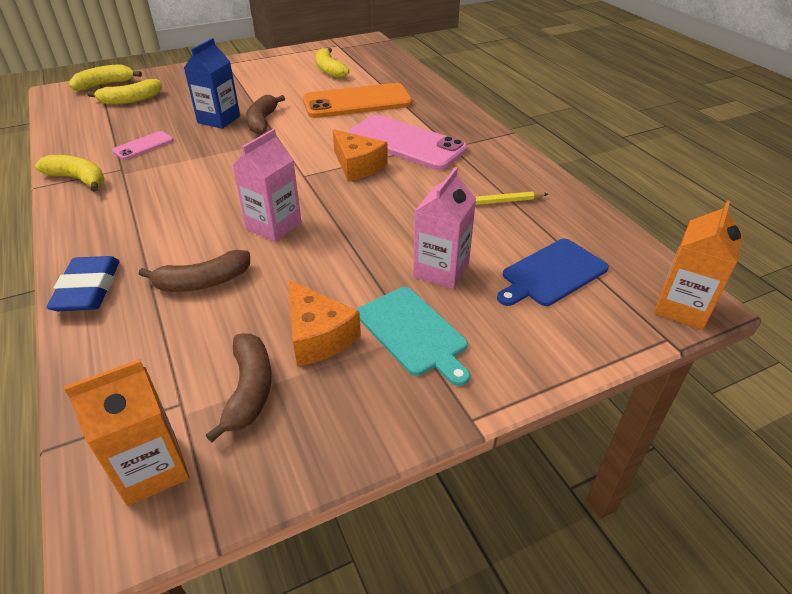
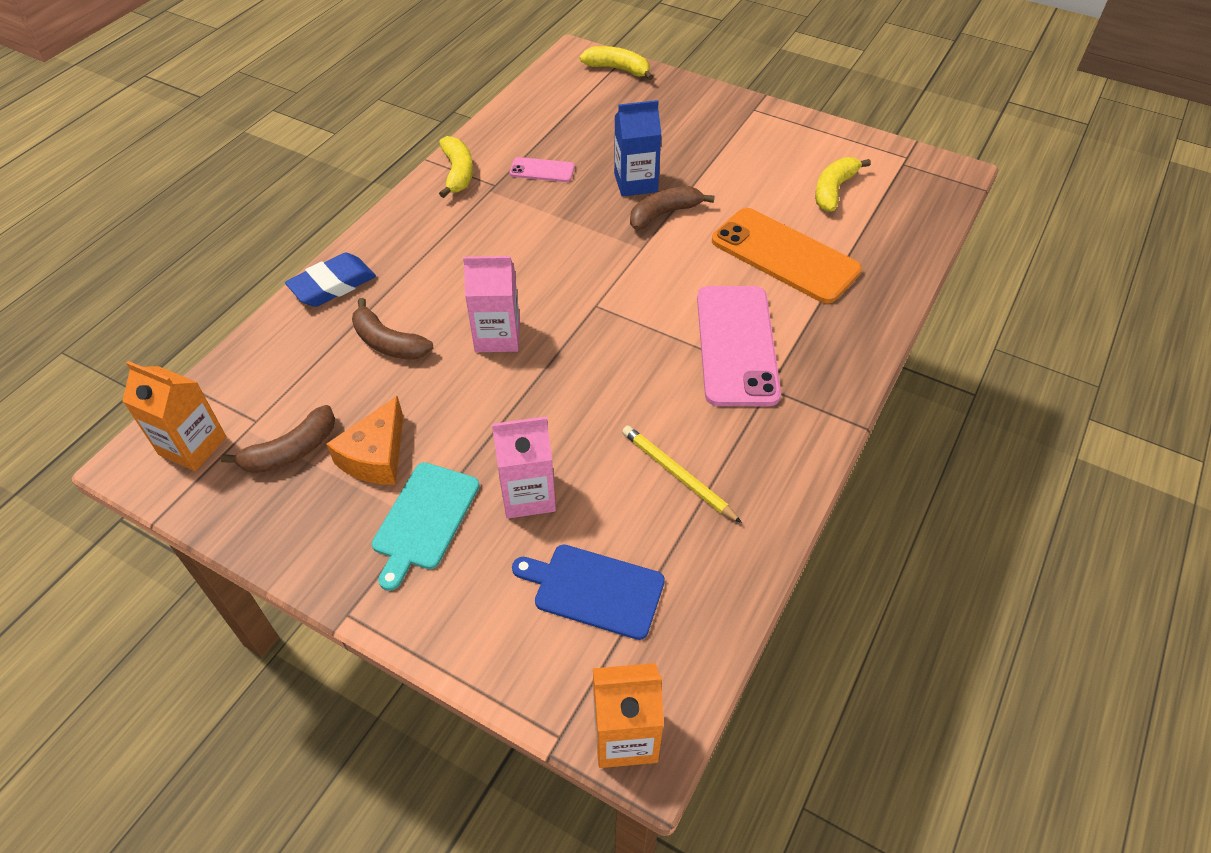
camera: 55 degrees right, 10 degrees up
yellow banana [87,79,162,105] -> none
orange cheese [333,129,388,181] -> none

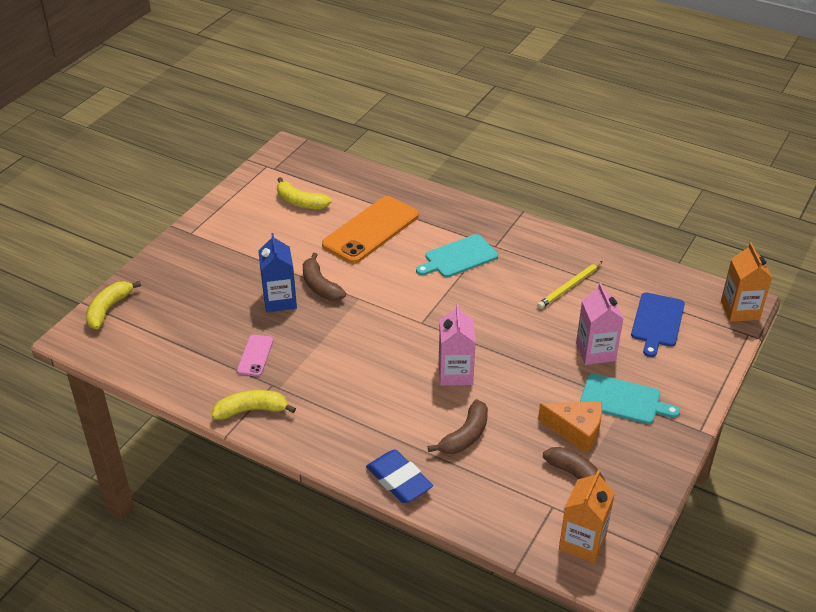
camera: 90 degrees left, 10 degrees down
pink phone [697,286,781,406] -> turquoise cutting board [416,234,498,277]

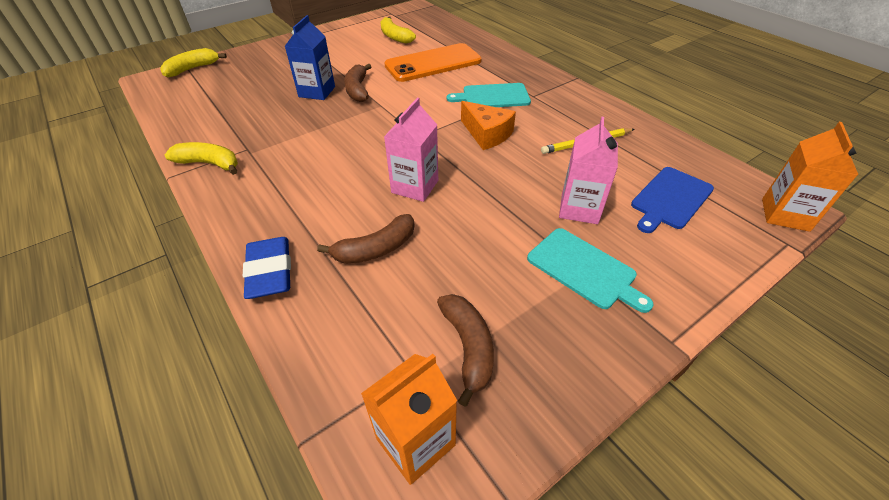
camera: 25 degrees right, 5 degrees up
pink phone [237,335,273,376] -> none
orange cheese [538,401,602,453] -> orange cheese moved to [461,101,516,150]

